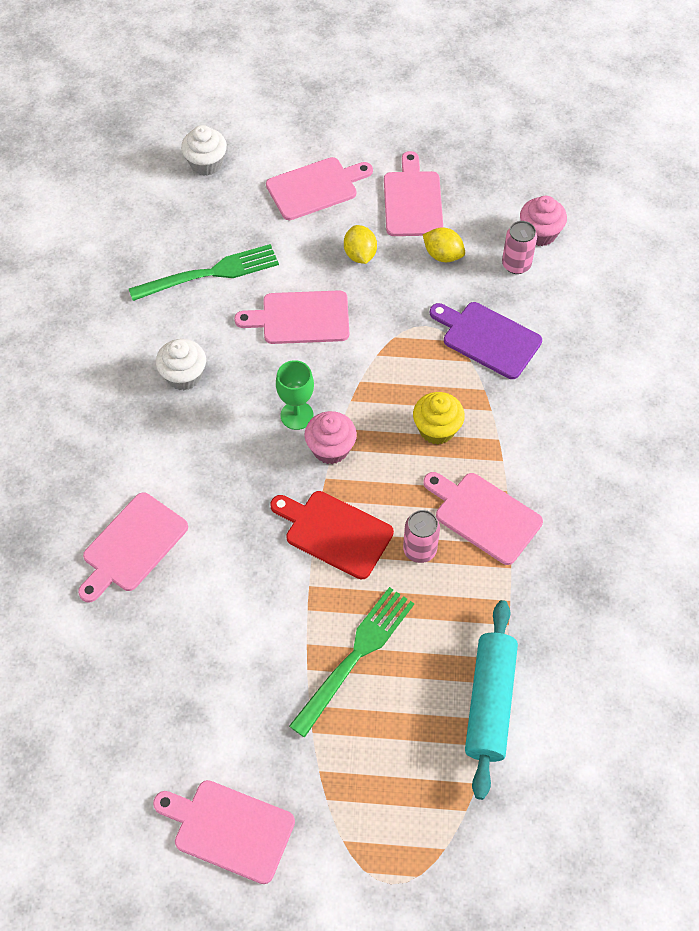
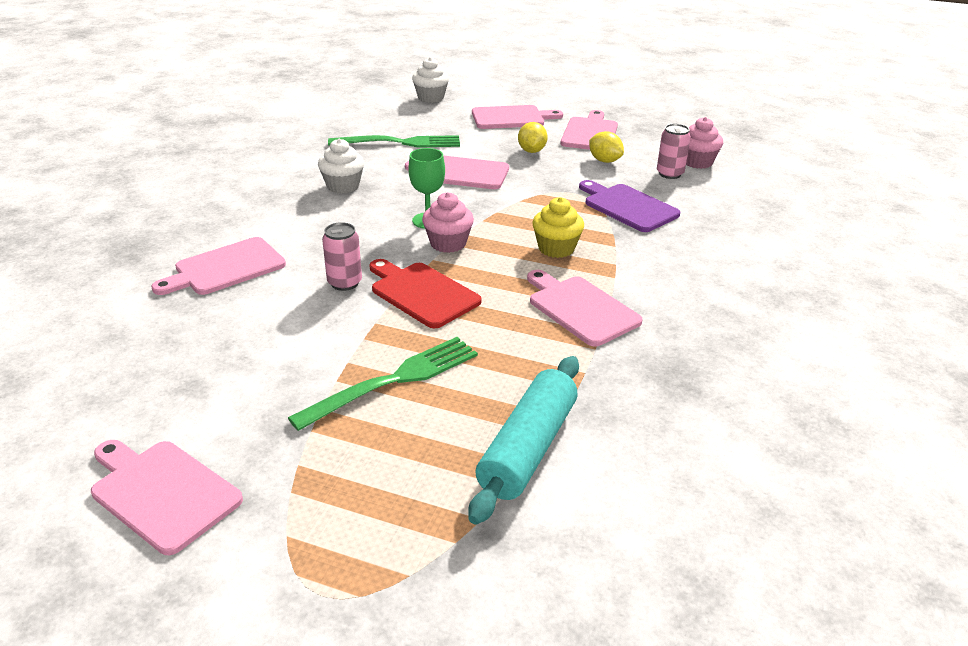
camera: 15 degrees right, 25 degrees down
pink can [403,510,440,563] -> pink can moved to [322,222,362,291]

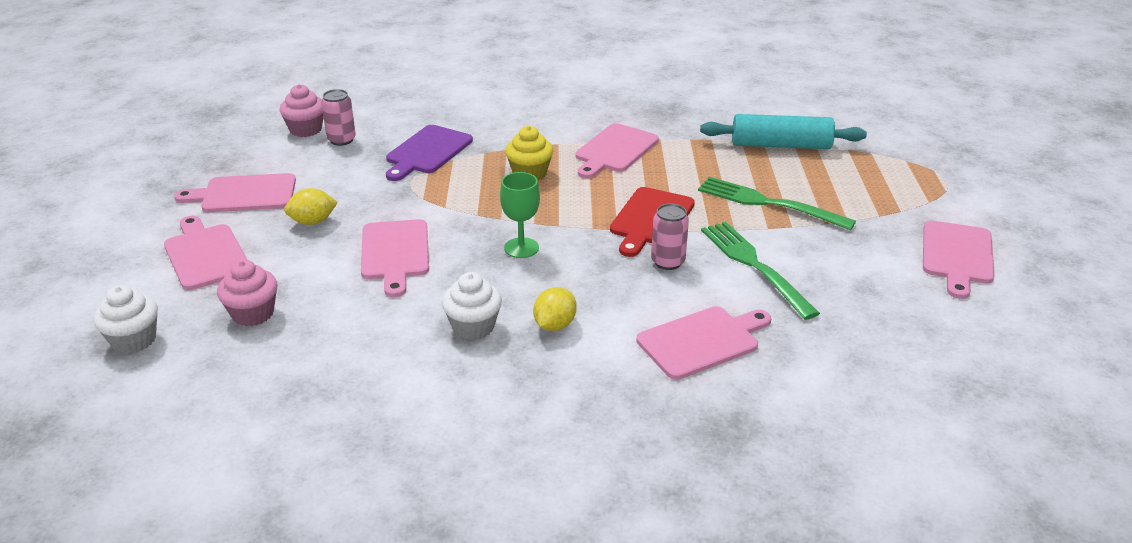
camera: 110 degrees left, 0 degrees up
pink cutting board [151,237,286,295] -> pink cutting board turned 60 degrees counterclockwise [636,306,771,380]
green fork [328,135,460,148] -> green fork moved to [701,222,820,320]
pink cupcake [422,192,474,253] -> pink cupcake moved to [217,260,278,326]
yellow lemon [589,131,624,163] -> yellow lemon moved to [533,287,577,331]

